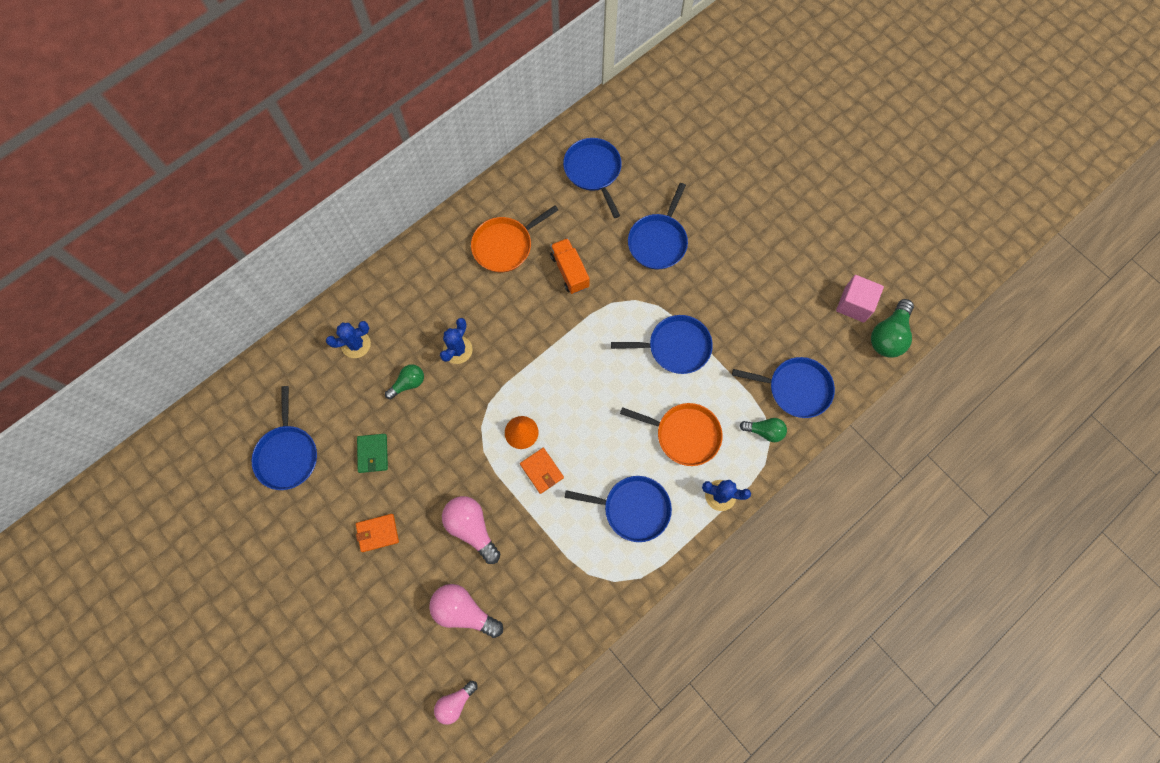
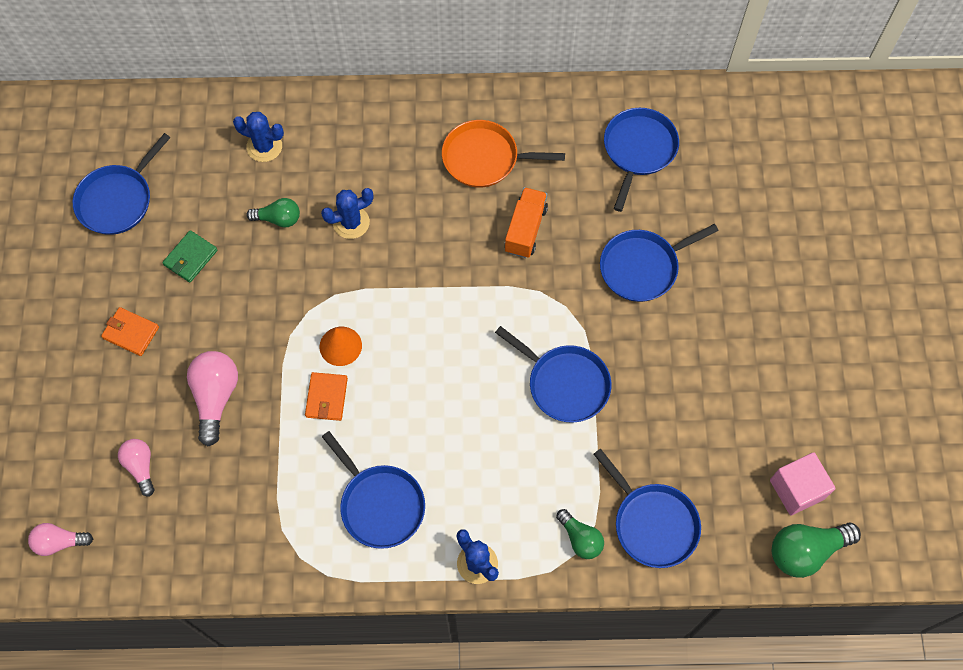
camera: 40 degrees right, 5 degrees down
pink light bulb [429,584,503,638] -> pink light bulb [118,439,154,496], size x0.63
orange pan [620,403,723,466] -> none

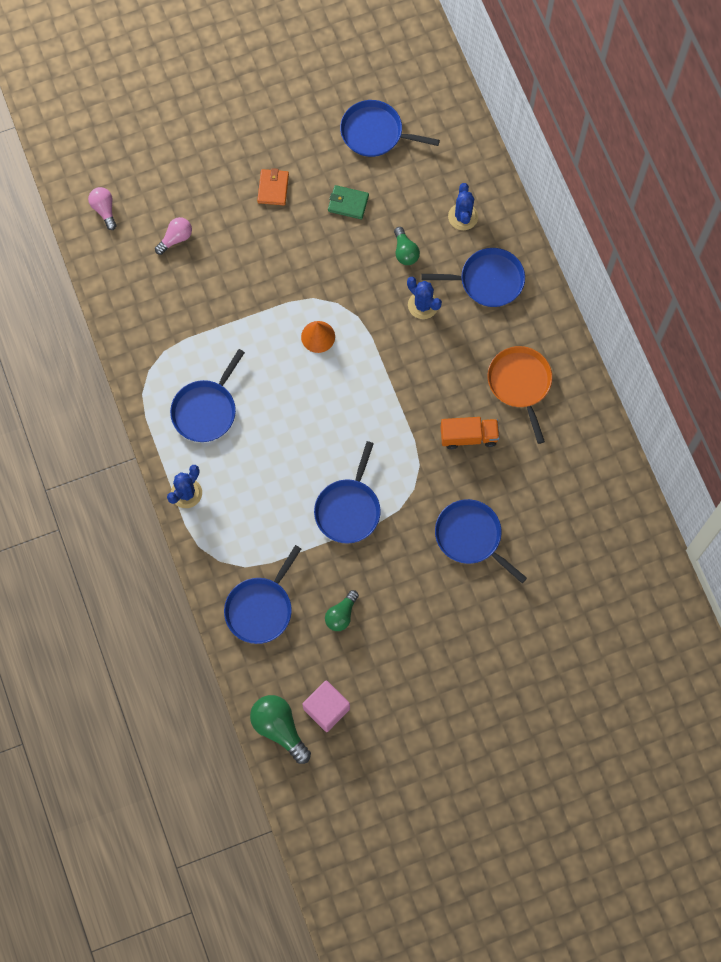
camera: 70 degrees right, 5 degrees up
pink light bulb [187,351,238,446] -> none
orange wallet [305,372,348,421] -> none
green light bulb [556,509,604,559] -> green light bulb moved to [325,590,359,631]
blue pan [604,108,679,212] -> blue pan moved to [421,248,525,307]

